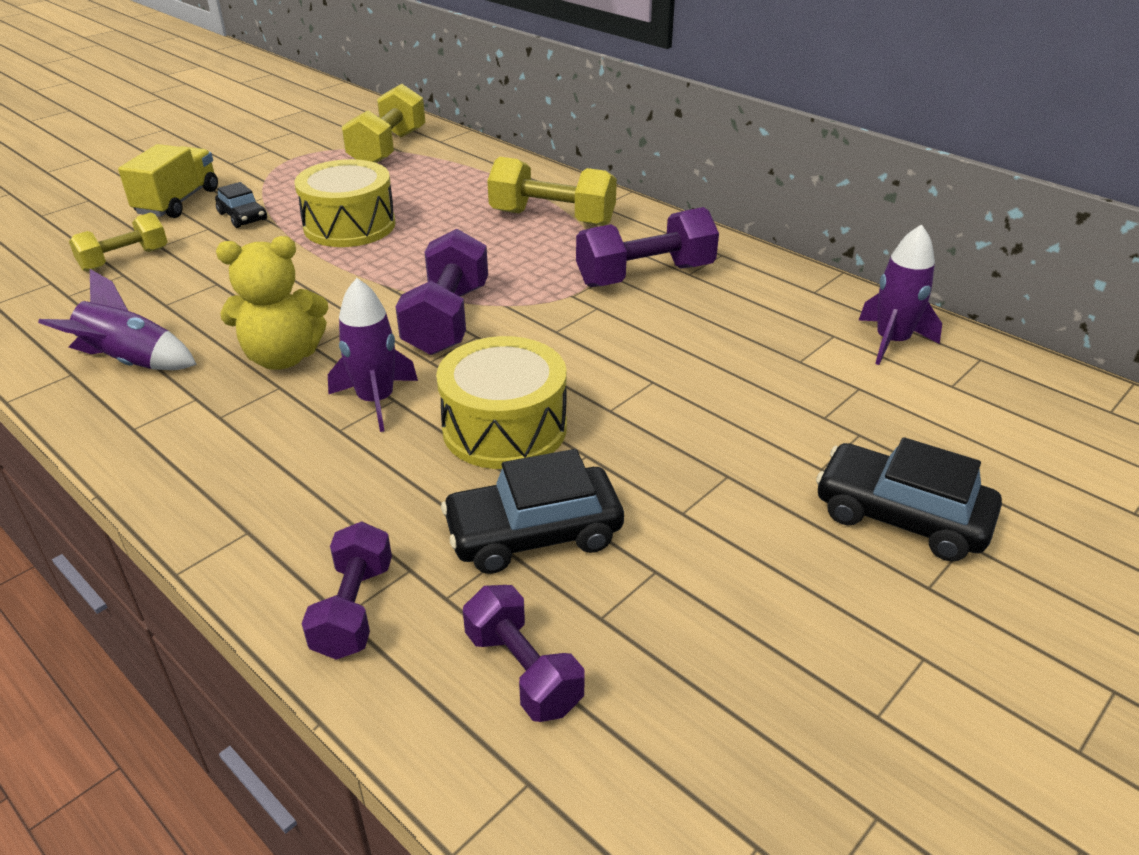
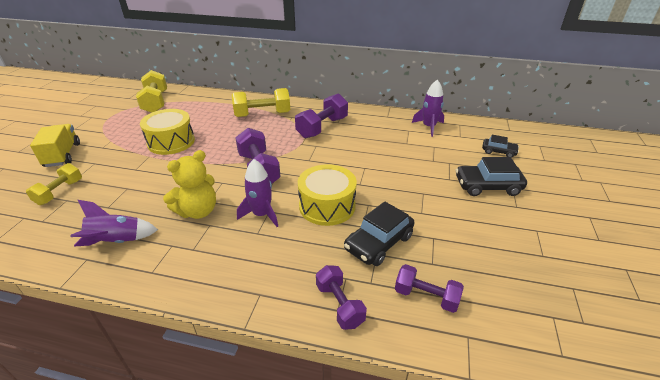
camera: 30 degrees left, 0 degrees up
black car [215,182,267,228] -> black car moved to [482,135,519,158]

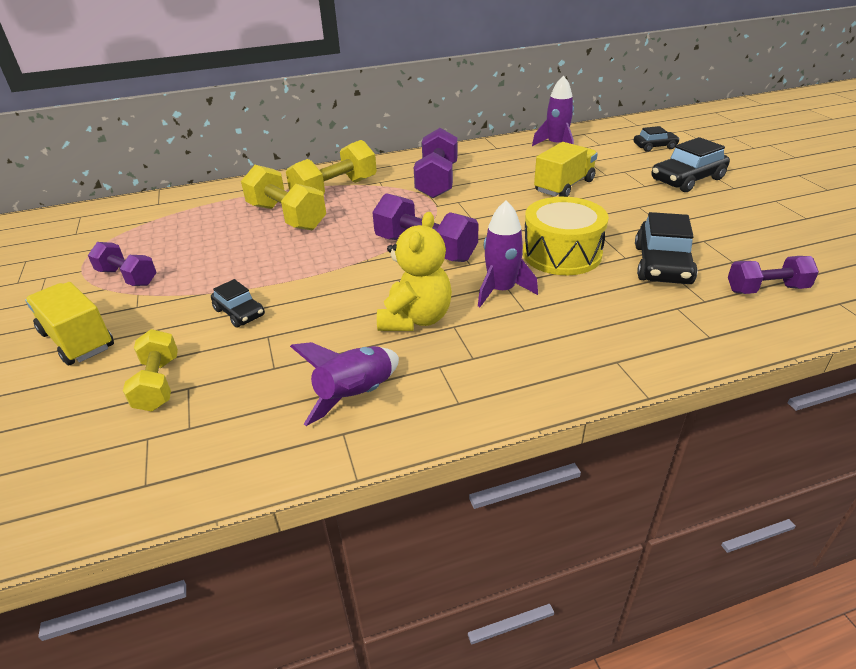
camera: 30 degrees left, 0 degrees up
yellow dumbbell [136,70,167,113] -> yellow dumbbell moved to [241,165,326,230]
yellow drum [140,109,195,155] -> none
purple dumbbell [316,265,367,330] -> purple dumbbell moved to [88,242,157,286]
none -> black car [211,279,265,328]
none -> yellow truck [534,142,598,197]

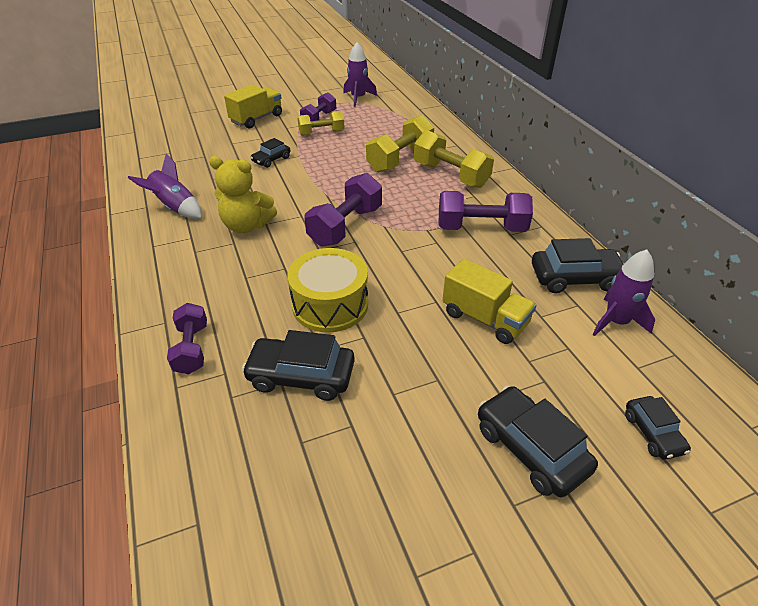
camera: 85 degrees right, 5 degrees up
yellow dumbbell [123,329,178,412] -> yellow dumbbell moved to [298,111,344,136]
purple rocket [478,200,538,307] -> purple rocket moved to [343,42,377,107]
purple dumbbell [728,256,819,294] -> purple dumbbell moved to [167,303,207,374]
none -> black car [532,238,623,293]

